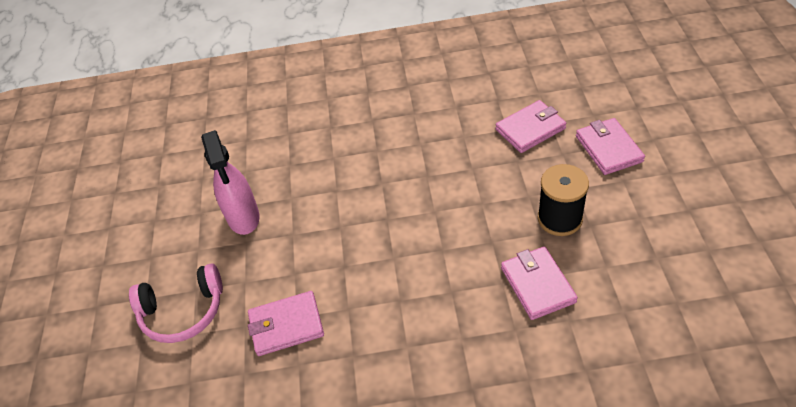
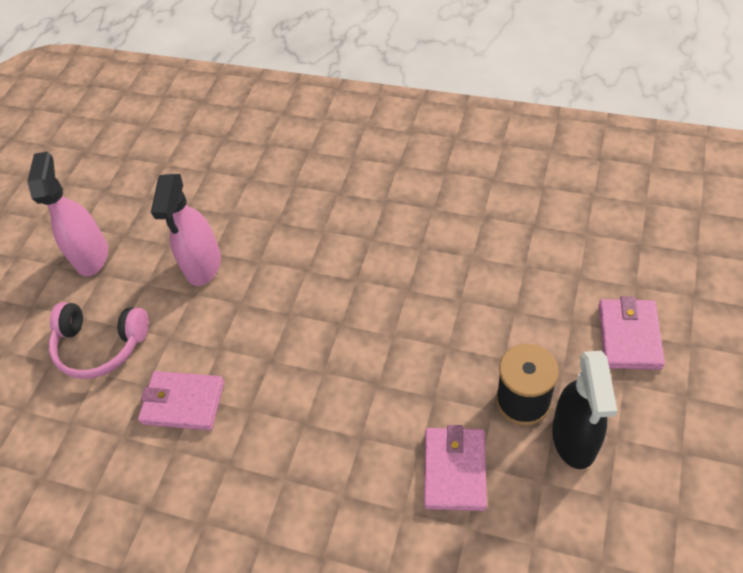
camera: 25 degrees right, 5 degrees up
pink wallet [495,100,566,153] -> none
none -> pink spray bottle [27,151,108,276]
none -> black spray bottle [552,351,617,469]

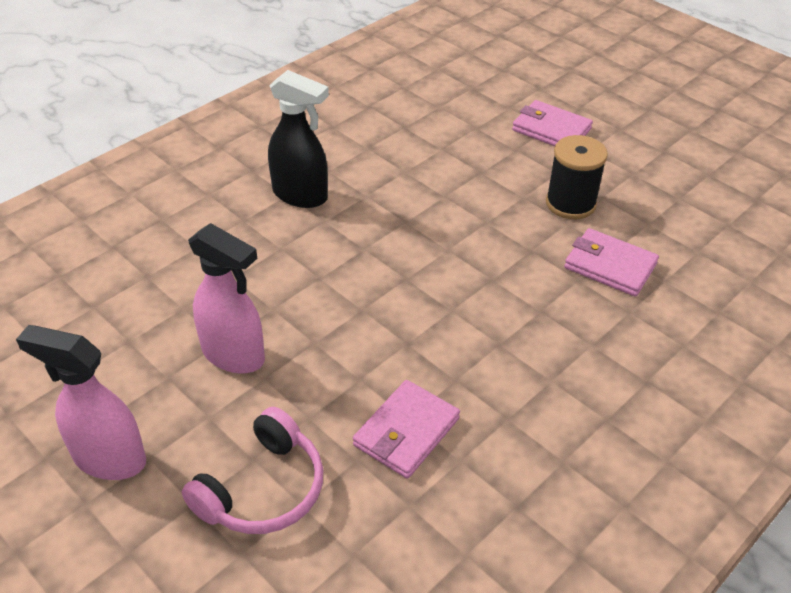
camera: 70 degrees left, 10 degrees down
black spray bottle [552,351,617,469] -> black spray bottle moved to [268,70,329,208]

